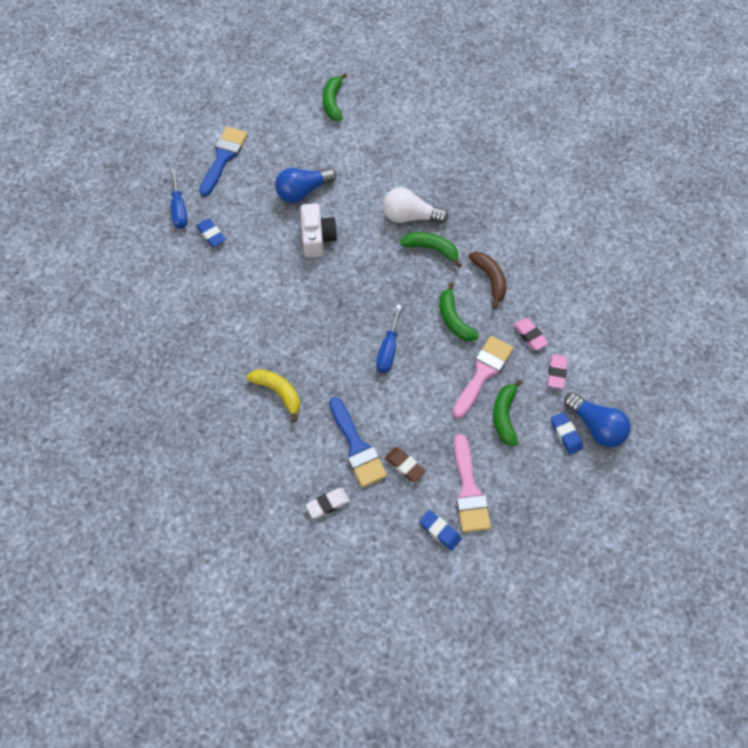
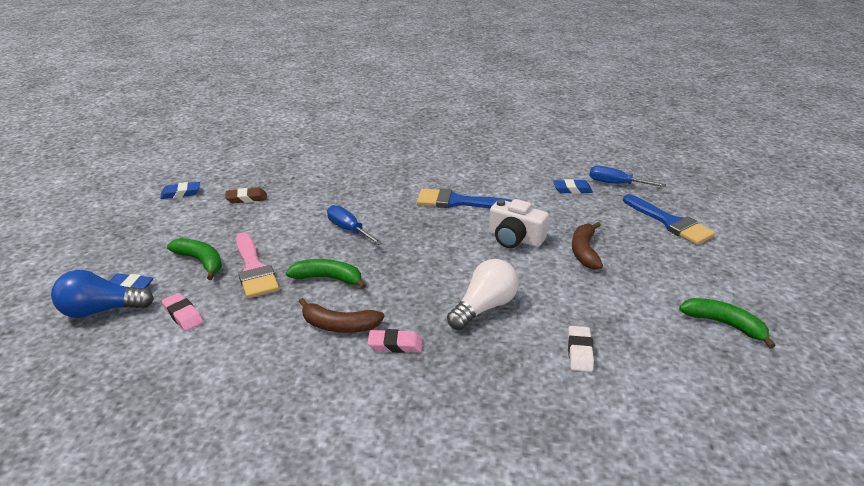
camera: 125 degrees right, 30 degrees down
yellow banana [246,369,300,422] -> none
blue light bulb [275,168,336,203] -> brown banana [572,222,603,270]
white eraser [306,488,350,519] -> white eraser moved to [568,326,594,372]
blue brush [329,397,387,487] -> blue brush moved to [417,188,512,208]
green banana [400,232,461,268] -> none
pink brush [454,434,491,532] -> none
pink eraser [513,318,548,350] -> pink eraser moved to [368,329,423,353]

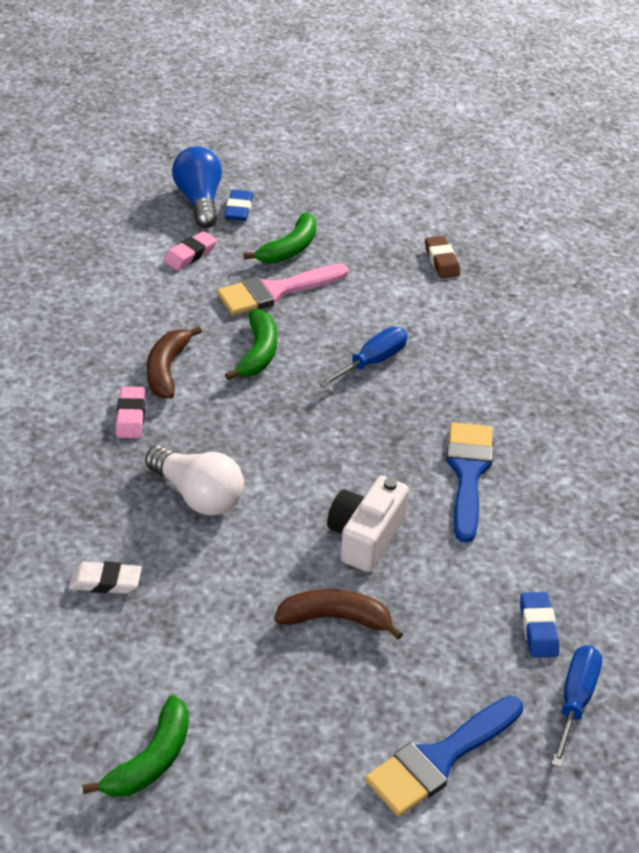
camera: 85 degrees right, 10 degrees up
blue eraser [160,182,200,199] -> none

